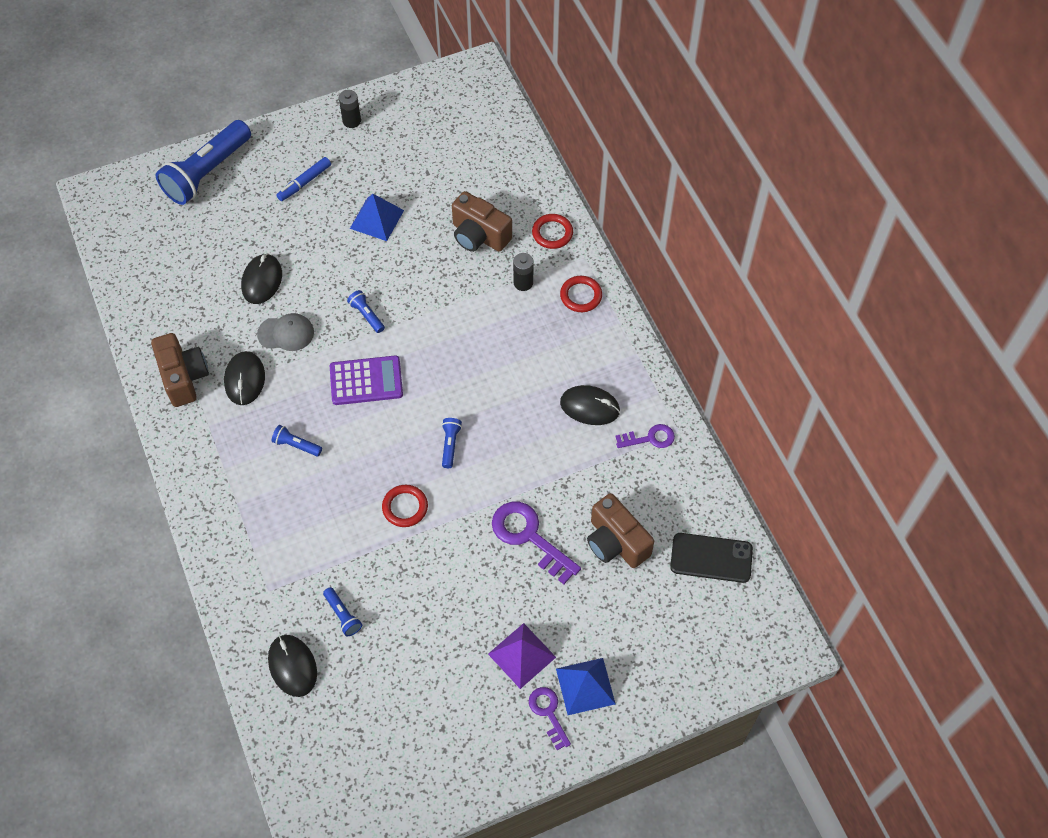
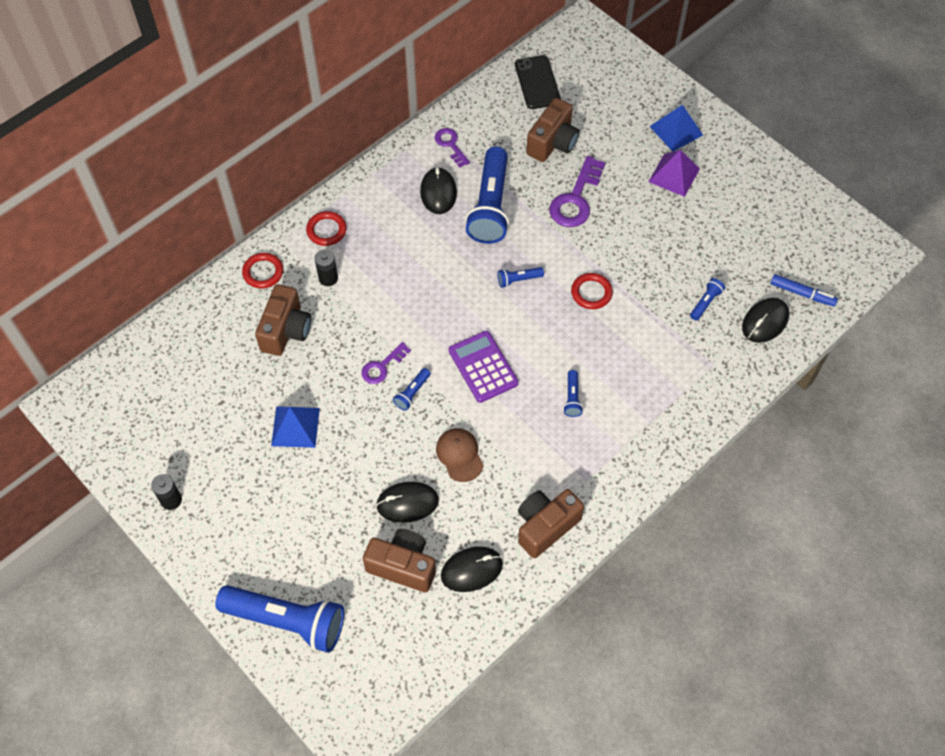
camera: 110 degrees left, 0 degrees up
black mouse [224,351,265,405] -> black mouse moved to [441,547,503,592]
grey cap [257,313,314,351] -> brown cap [436,428,484,482]
blue marker [276,157,331,201] -> blue marker moved to [770,274,838,306]
purple key [529,687,571,750] -> purple key moved to [362,342,411,384]
none -> brown camera [363,529,436,593]
none -> blue flashlight [465,146,509,244]

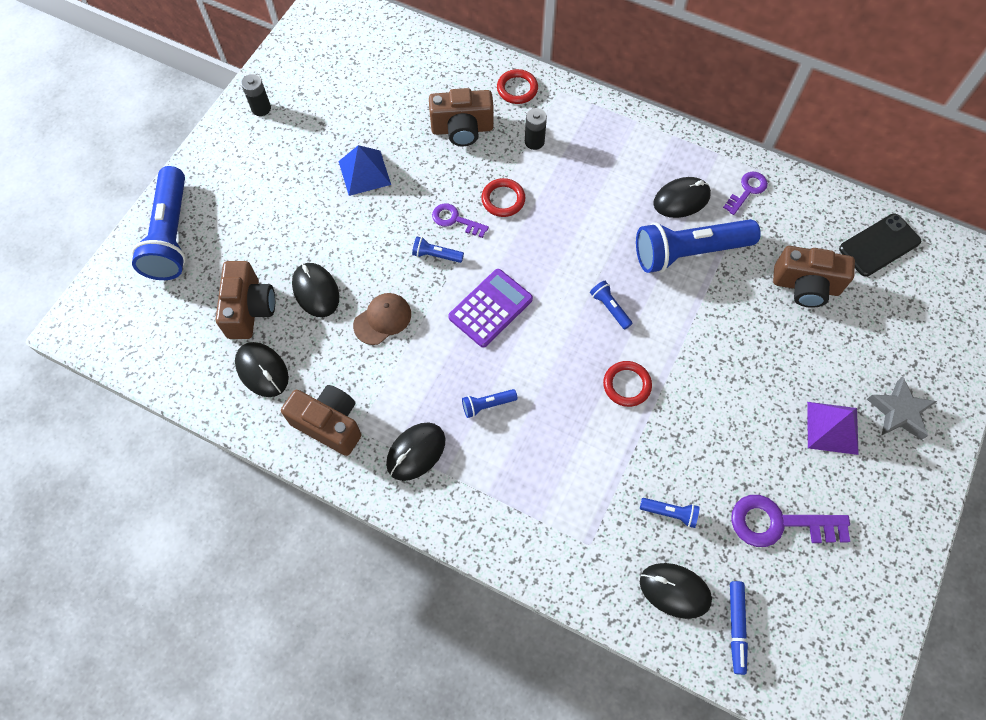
camera: 70 degrees right, 5 degrees up
red ring [306,211,347,246] -> red ring moved to [481,178,525,217]
purple key [549,156,605,227] -> purple key moved to [731,495,850,547]
blue pyramid [649,105,703,152] -> grey star [867,377,937,440]
none -> black mouse [386,422,446,481]

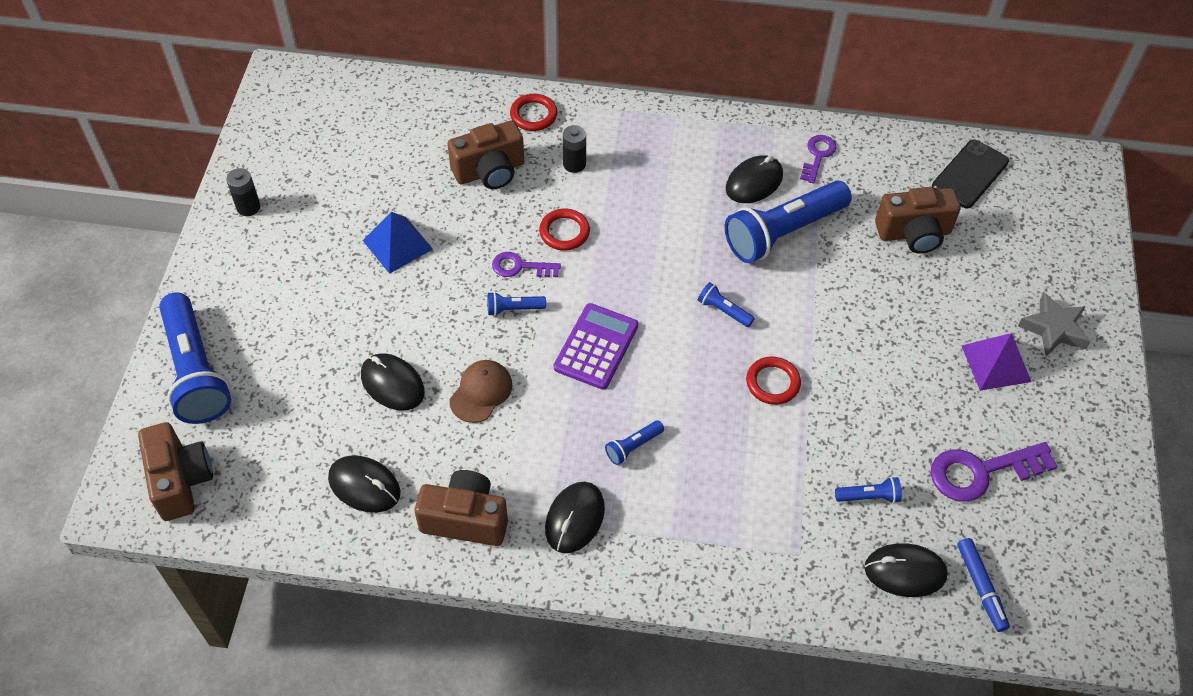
camera: 20 degrees left, 10 degrees down
brown camera [216,261,275,339] -> brown camera moved to [138,422,213,521]

